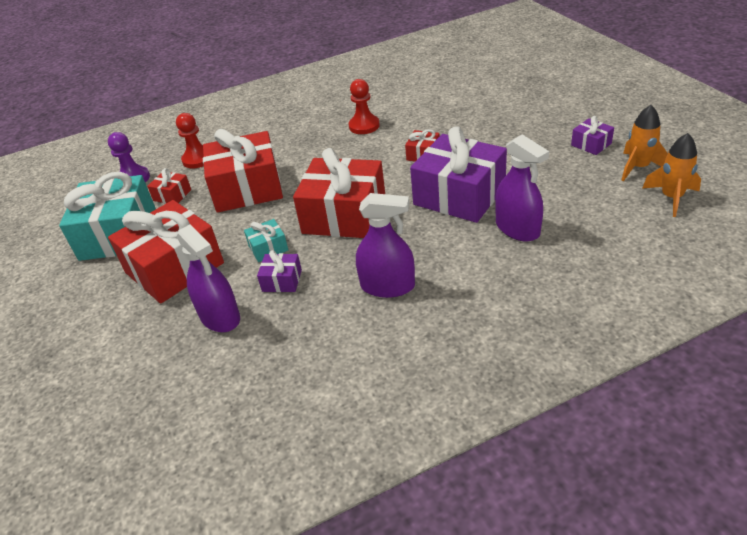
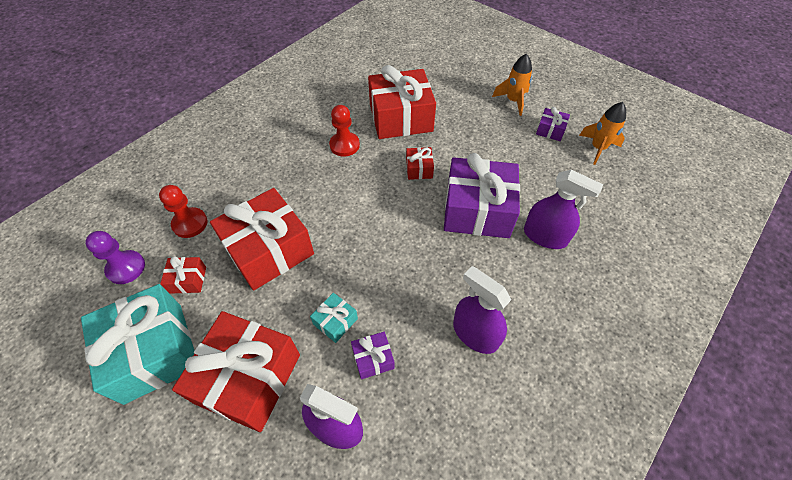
camera: 30 degrees left, 15 degrees up
red gift [293,148,385,238] -> red gift moved to [368,65,436,139]
purple spray bottle [356,193,415,298] -> purple spray bottle turned 120 degrees counterclockwise [453,266,511,354]
orange rocket [642,133,701,217] -> orange rocket moved to [492,53,532,116]

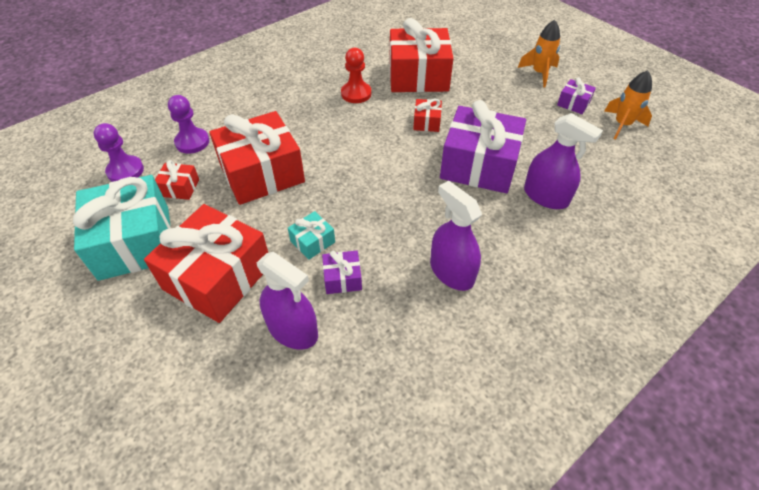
camera: 10 degrees right, 5 degrees down
red pawn [159,185,208,238] -> purple pawn [168,95,209,154]

